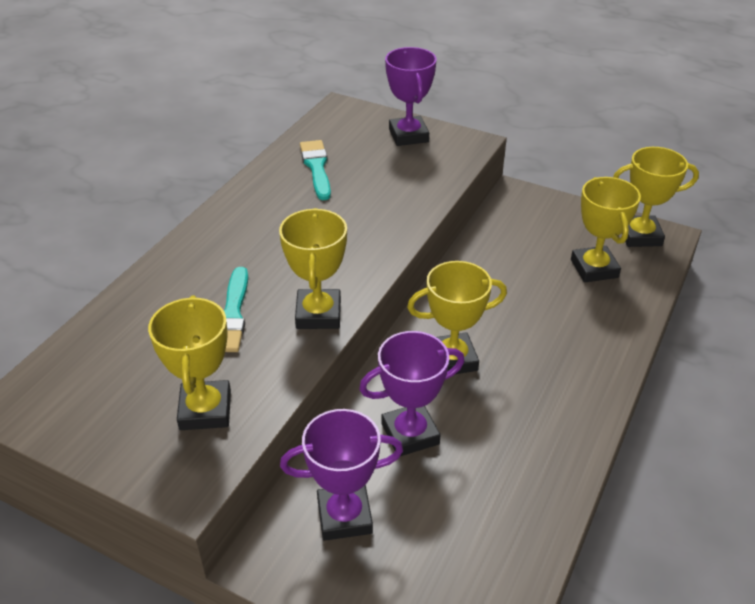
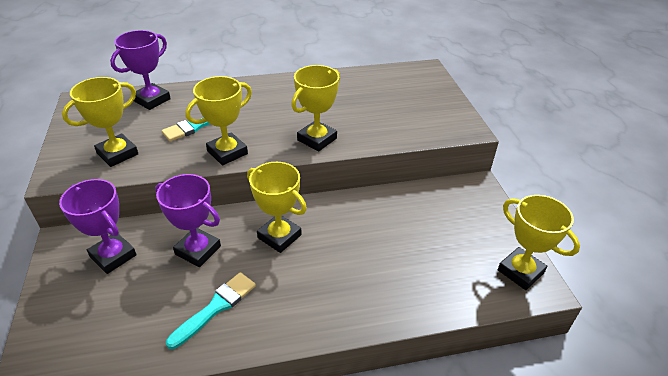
camera: 50 degrees right, 0 degrees up
turquoise brush [300,140,331,200] -> turquoise brush moved to [166,272,256,349]
purple trophy [385,47,437,146] -> purple trophy moved to [110,30,171,110]
yellow trophy [571,177,641,282] -> yellow trophy moved to [291,65,340,152]

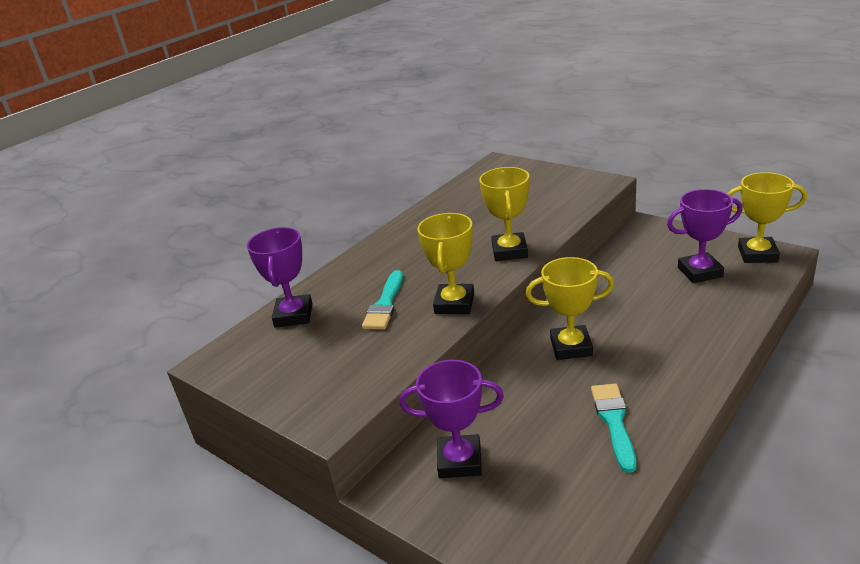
camera: 35 degrees left, 10 degrees down
yellow trophy [62,77,138,167] -> none
purple trophy [155,174,221,267] -> purple trophy moved to [667,189,742,283]

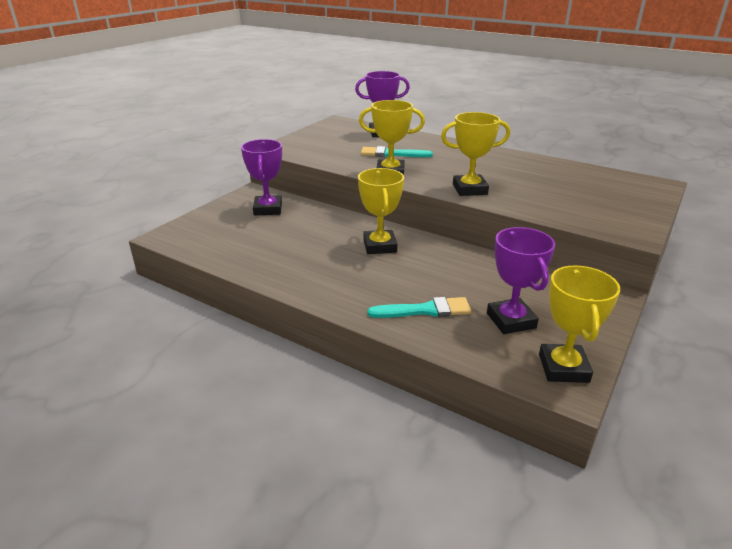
camera: 80 degrees right, 0 degrees up
turquoise brush [591,384,636,473] -> turquoise brush moved to [368,297,471,318]

